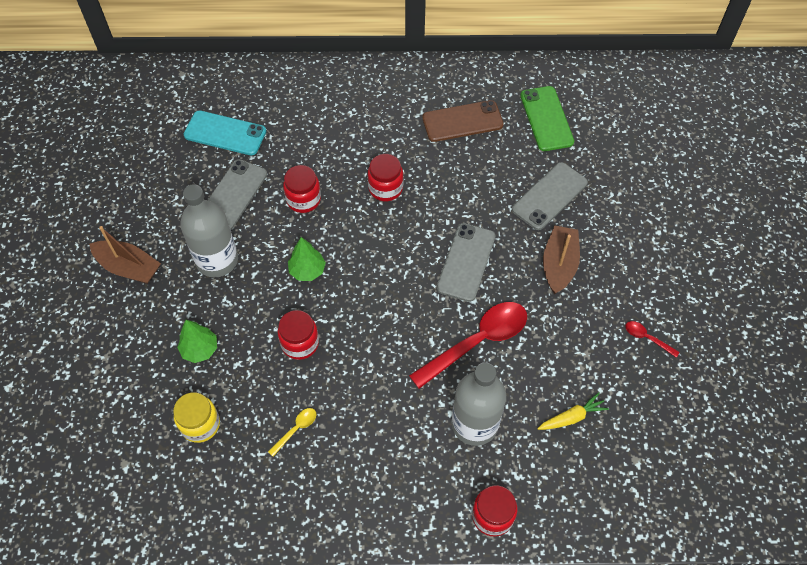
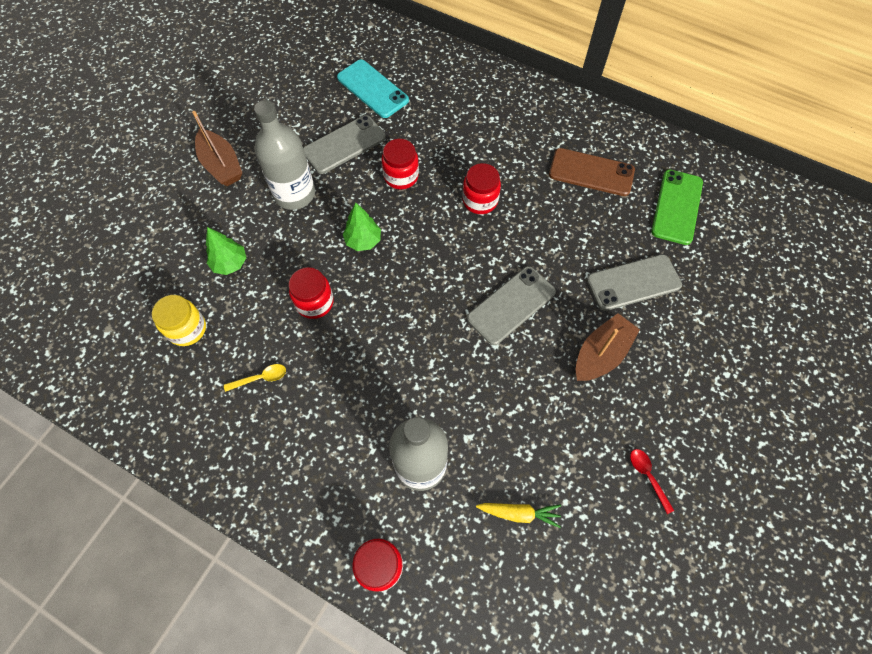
camera: 30 degrees right, 5 degrees up
red spoon [409,302,527,389] -> none

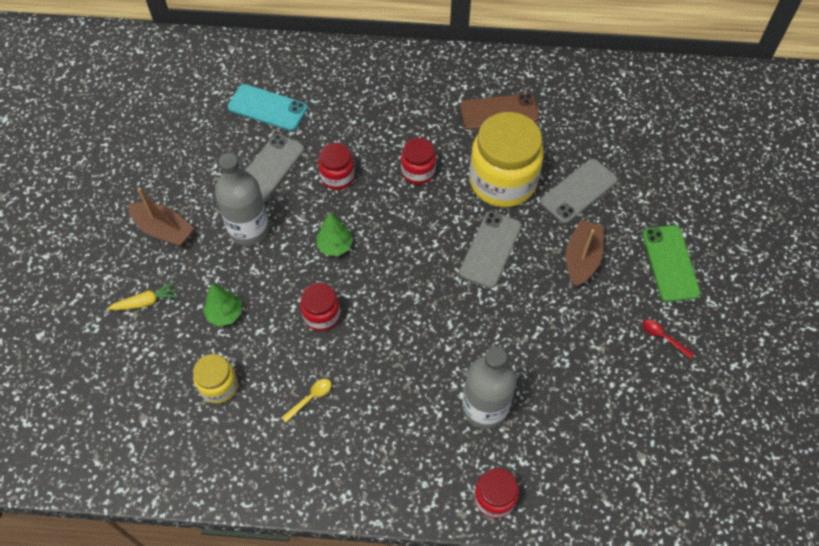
camera: 25 degrees left, 5 degrees down
yellow carrot [476,503,561,528] -> yellow carrot moved to [107,282,178,310]
green phone [651,169,703,245] -> green phone moved to [642,225,701,302]
none -> yellow jar [469,112,544,207]

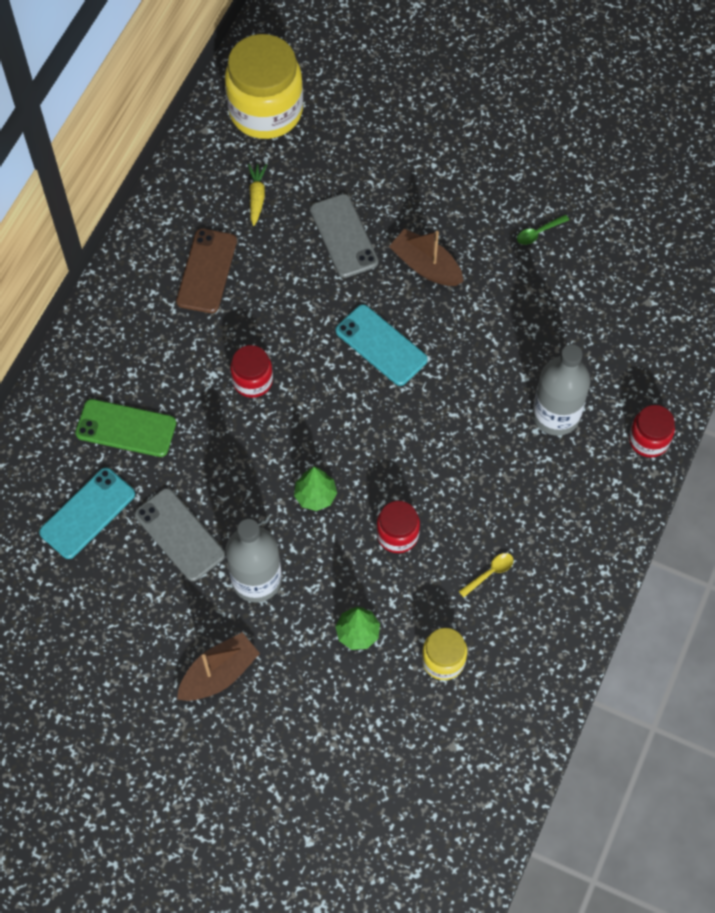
camera: 70 degrees left, 5 degrees up
yellow carrot [107,282,178,310] -> yellow carrot moved to [248,164,267,226]
yellow spoon [281,379,331,422] -> yellow spoon turned 75 degrees clockwise [459,553,514,597]
red jar [318,143,355,190] -> none
grey phone [459,211,522,288] -> turquoise phone [335,304,428,386]
yellow jar [469,112,544,207] -> yellow jar moved to [225,34,303,139]
green phone [642,225,701,302] -> green phone moved to [75,399,176,457]
red spoon [642,320,694,359] -> green spoon [517,215,569,245]

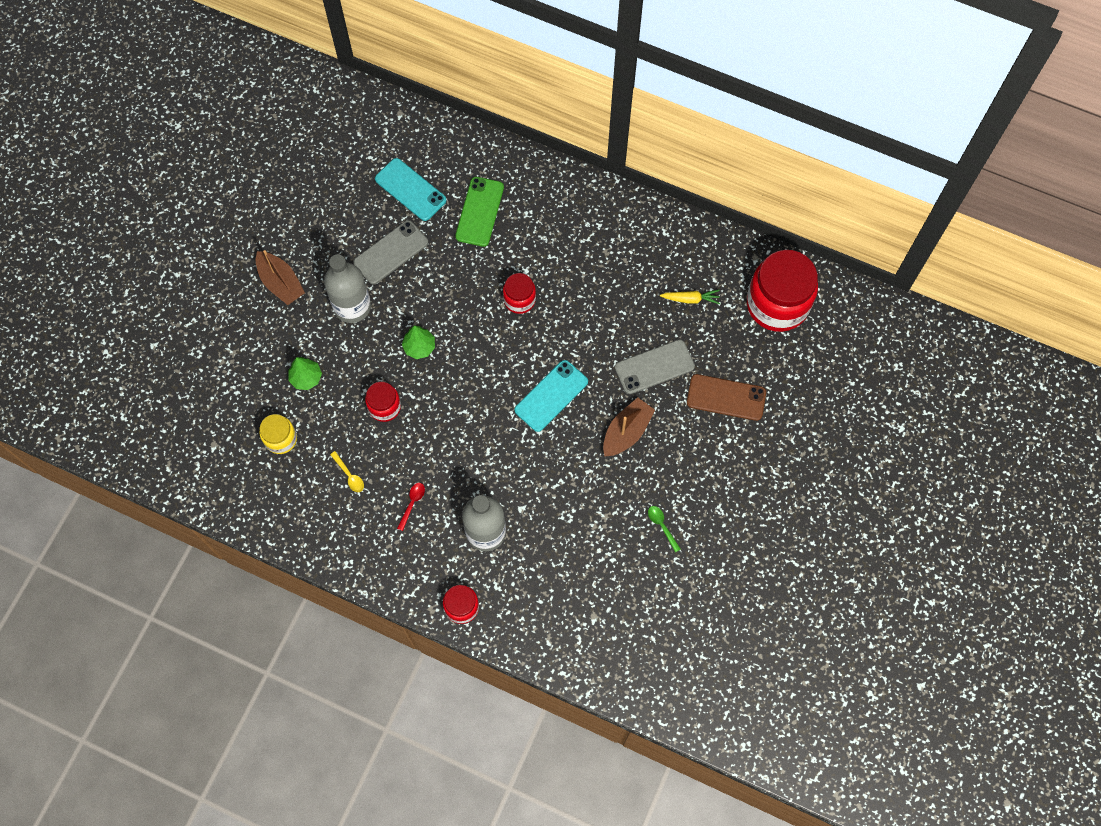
camera: 90 degrees right, 5 degrees up
brown phone [176,229,237,313] -> brown phone moved to [687,374,766,421]
yellow jar [225,34,303,139] -> red jar [747,250,818,332]
none -> red spoon [397,483,425,531]

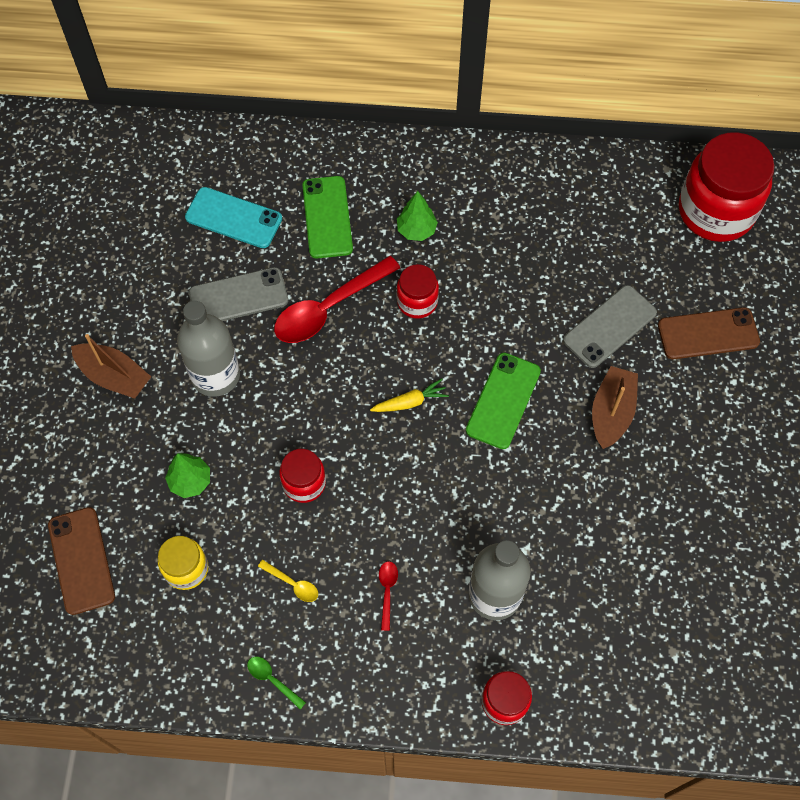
camera: 20 degrees left, 5 degrees down
grey phone [353,220,428,284] -> grey phone turned 45 degrees clockwise [189,267,288,321]
green tree [402,325,435,359] -> green tree moved to [397,191,438,241]
turquoise phone [514,360,588,432] -> green phone [466,353,541,449]
green spoon [648,506,681,552] -> green spoon moved to [247,656,306,709]
yellow carrot [660,290,720,304] -> yellow carrot moved to [370,378,449,412]
none -> brown phone [48,507,115,615]
none -> red spoon [274,256,400,343]

